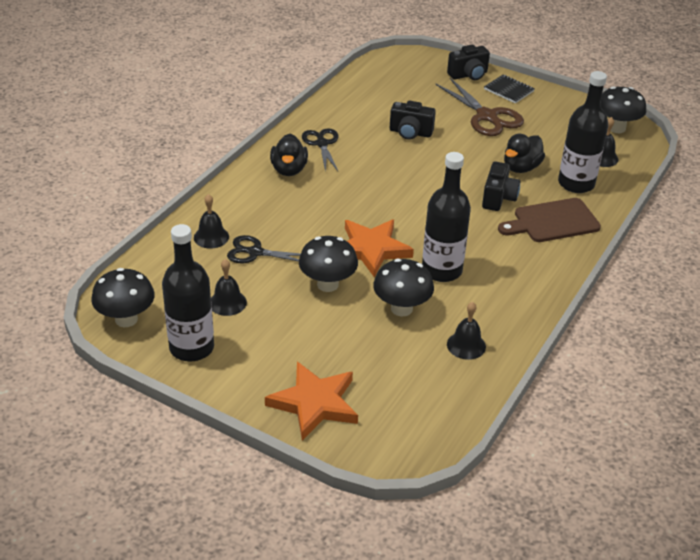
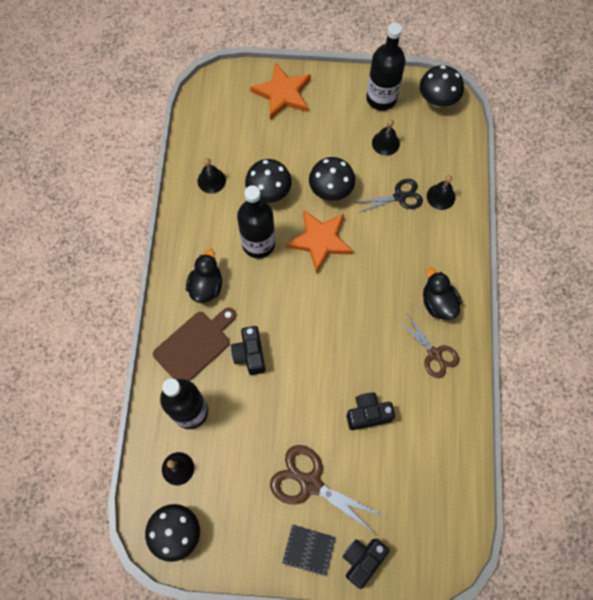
camera: 155 degrees right, 30 degrees up
black scissors [302,128,338,172] -> brown scissors [397,314,459,378]
black duck [504,134,545,173] -> black duck moved to [186,249,222,303]

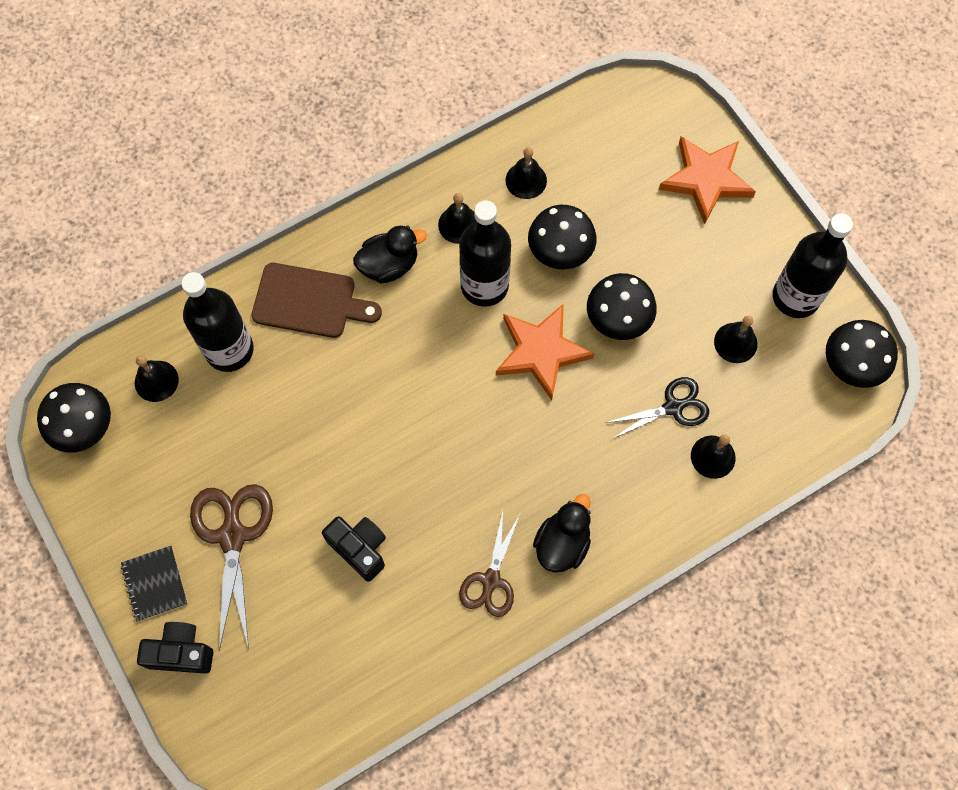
camera: 55 degrees right, 0 degrees up
black camera [231,326,266,375] -> none
black scissors [354,179,423,213] -> black scissors turned 60 degrees counterclockwise [605,377,709,439]
none -> black bell [438,193,476,244]

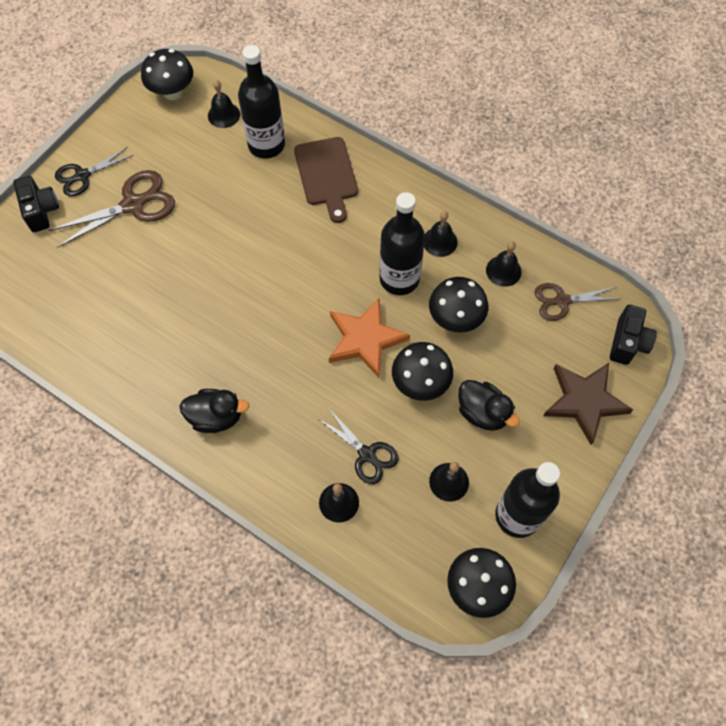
camera: 65 degrees right, 5 degrees down
black notebook [121,546,188,621] -> black scissors [55,147,134,197]
black camera [322,516,386,582] -> black camera moved to [610,305,657,365]
black duck [353,226,427,283] -> black duck moved to [458,380,520,431]
brown scissors [459,511,520,617] -> brown scissors moved to [534,283,620,321]
orange star [659,136,756,224] -> brown star [543,363,633,445]

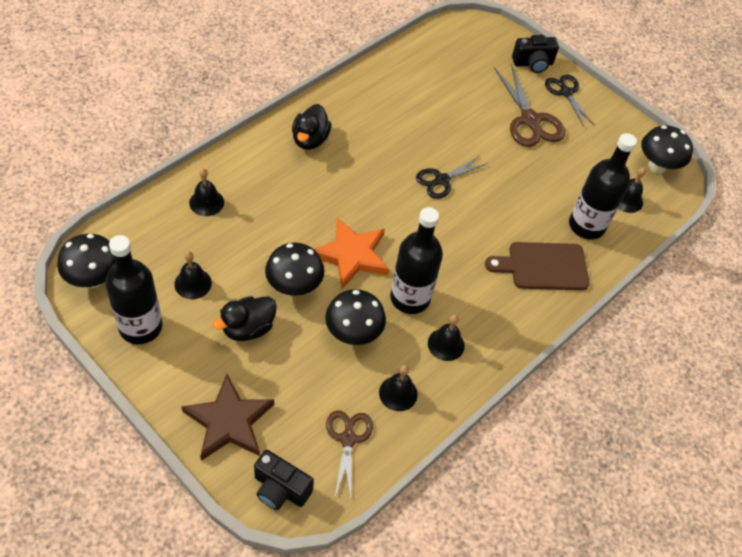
camera: 95 degrees right, 10 degrees down
black scissors [317,409,399,484] -> black scissors moved to [416,156,488,199]

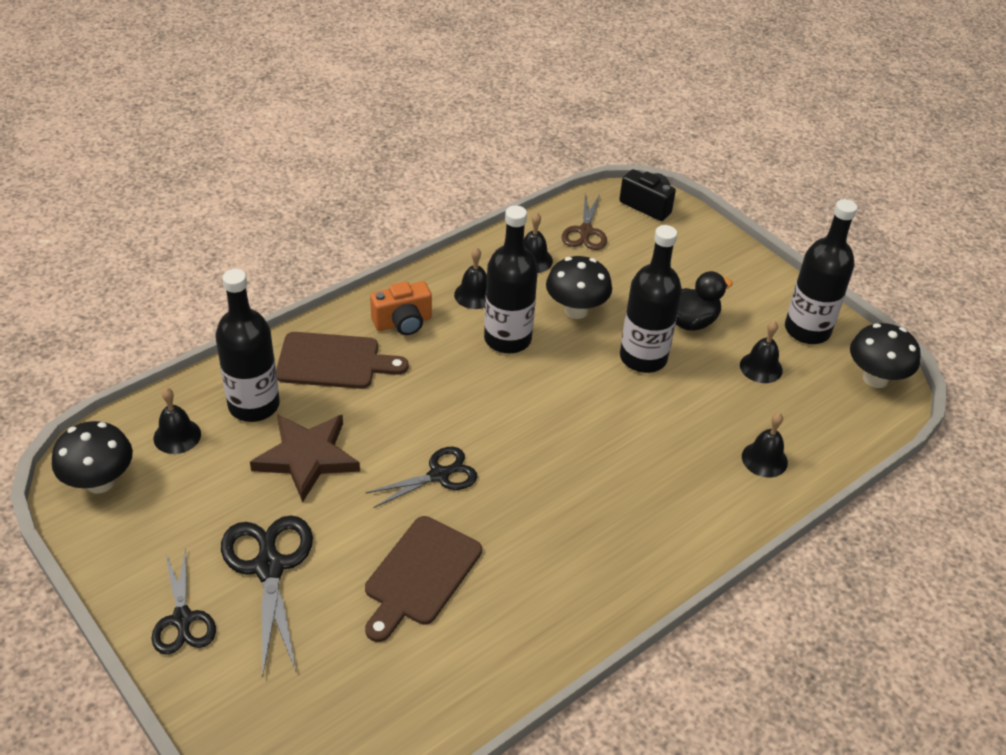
camera: 170 degrees left, 10 degrees down
brown star [181,374,274,461] -> brown star moved to [250,414,360,502]
black mushroom [265,243,324,296] -> black bottle [620,225,682,373]
black duck [292,104,331,150] -> none
orange star [314,218,389,289] -> none
brown scissors [494,64,565,147] -> black scissors [221,515,313,677]
black camera [512,35,559,73] -> none
none -> brown cutting board [365,516,482,642]
none -> orange camera [370,281,432,335]

